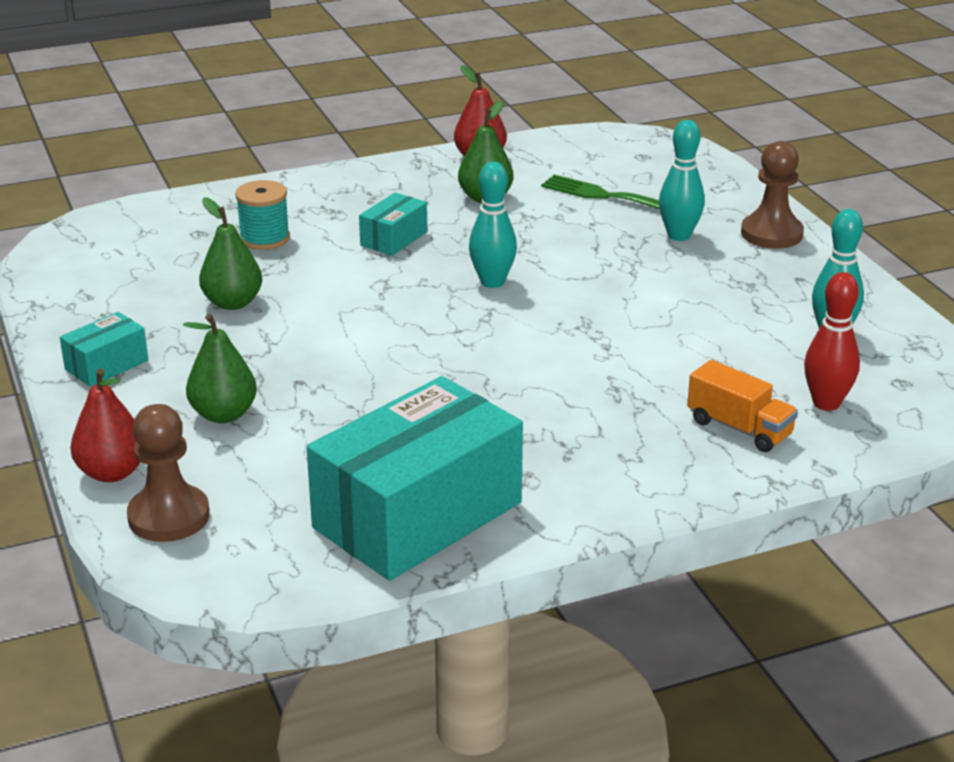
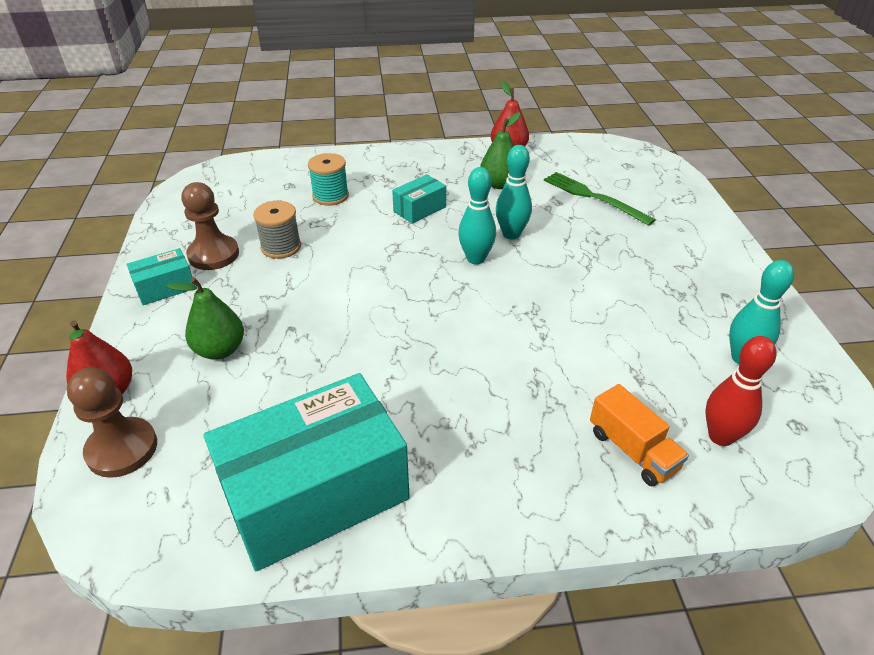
camera: 15 degrees right, 10 degrees up
green pear [199,197,262,310] -> grey spool [253,201,301,259]
turquoise bowling pin [659,120,705,241] -> turquoise bowling pin moved to [496,145,532,240]
brown pawn [741,141,804,249] -> brown pawn moved to [181,182,239,270]

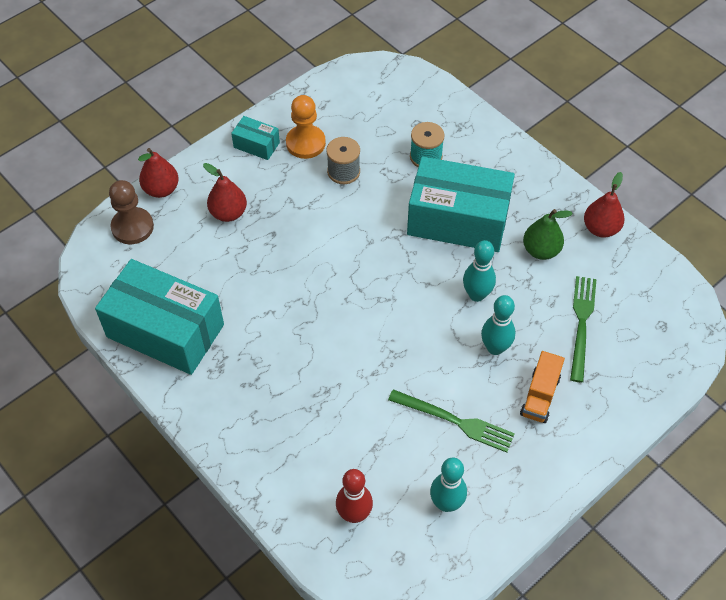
camera: 55 degrees right, 15 degrees up
green pear [166,277,244,360] -> red pear [203,163,247,222]
brown pawn [181,182,239,270] -> orange pawn [286,95,326,159]
turquoise box [392,174,446,224] -> turquoise box [407,156,515,252], size x2.25
turquoise bowling pin [458,167,496,264] -> turquoise bowling pin moved to [481,295,515,355]
orange truck [590,384,689,486] -> orange truck moved to [520,351,565,423]
none -> green fork [388,389,515,453]

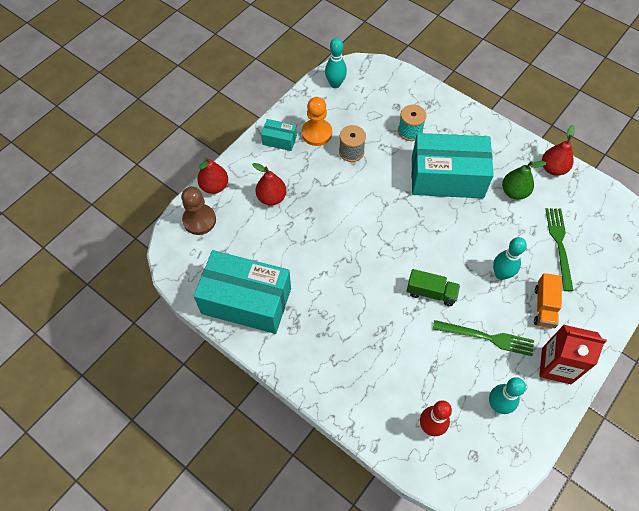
camera: 10 degrees left, 5 degrees up
turquoise bowling pin [463,240,496,302] -> turquoise bowling pin moved to [325,38,347,88]
none -> green truck [406,269,460,306]
none -> red carton [539,325,607,384]

